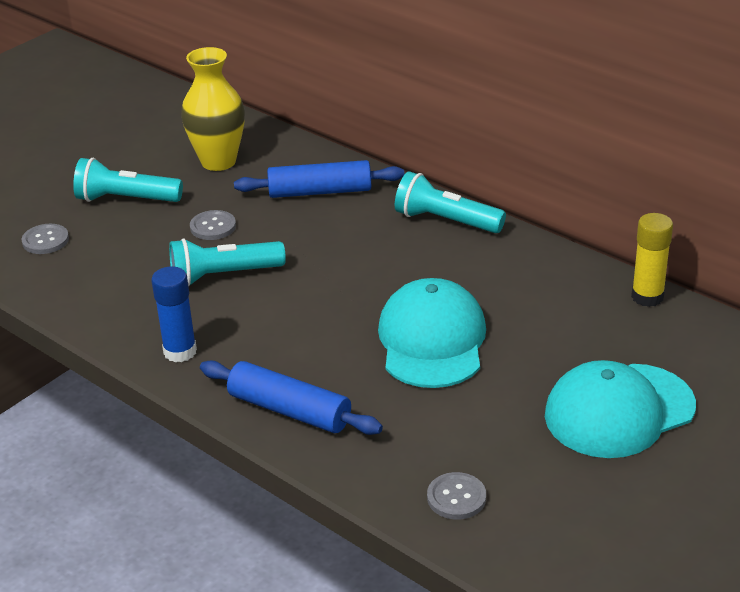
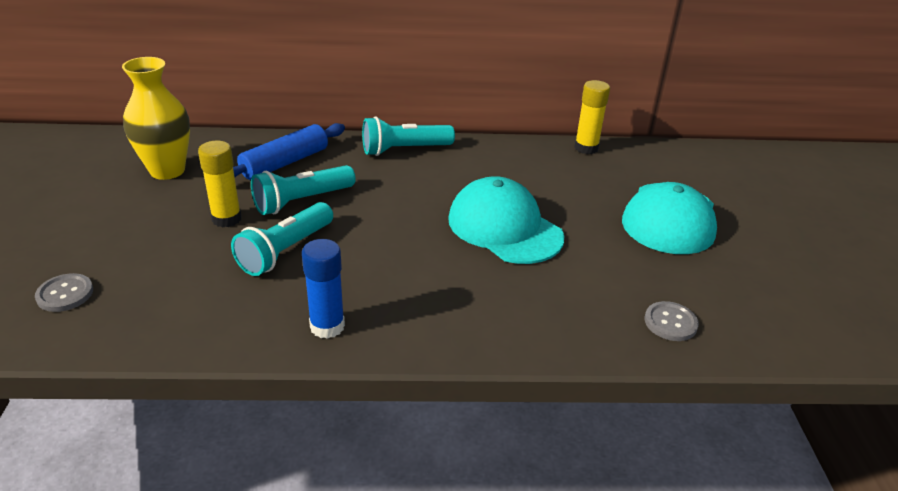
camera: 45 degrees left, 0 degrees up
turquoise flashlight [73,158,183,202] -> turquoise flashlight moved to [251,165,356,215]
grey button [190,210,236,240] -> yellow glue stick [198,140,242,227]
blue rolling pin [200,360,383,435] -> none

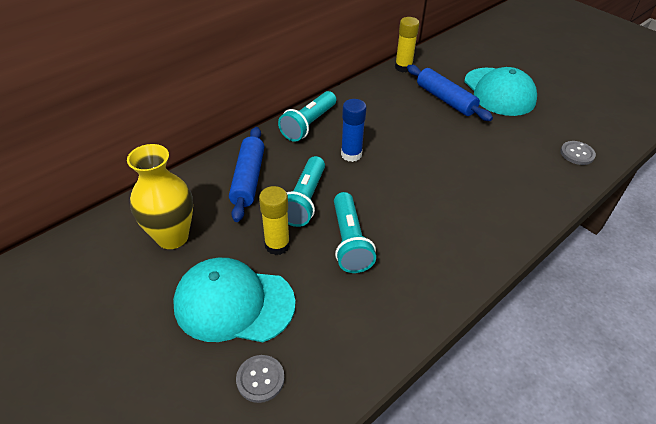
camera: 40 degrees left, 10 degrees up
blue glue stick [302,239,345,339] -> blue glue stick moved to [341,99,367,162]
turquoise cap [448,176,565,264] -> turquoise cap moved to [173,258,296,342]
none -> blue rolling pin [407,65,493,121]

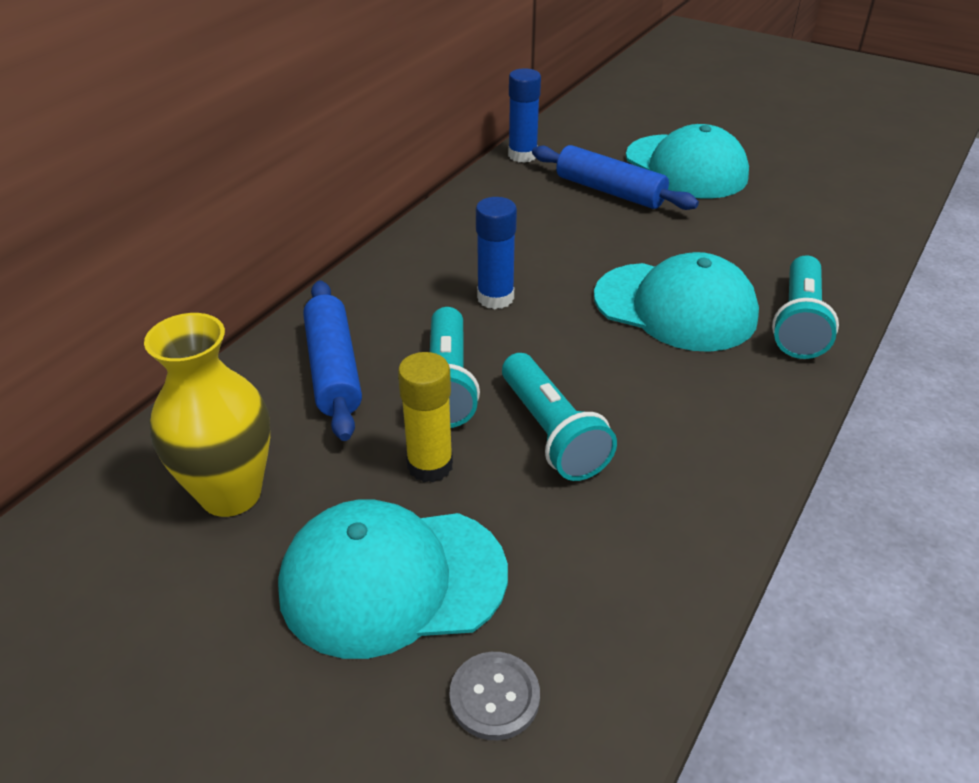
camera: 15 degrees left, 5 degrees down
turquoise flashlight [278,91,336,142] -> turquoise flashlight moved to [772,255,839,359]
yellow glue stick [395,17,420,72] -> blue glue stick [508,68,541,163]
grey button [560,141,596,165] -> none
none -> turquoise cap [594,252,759,352]

